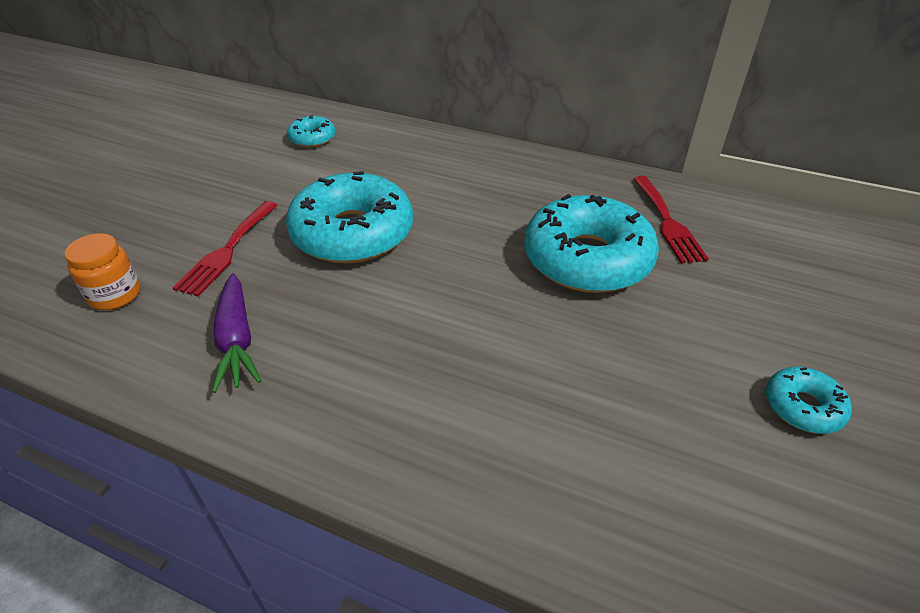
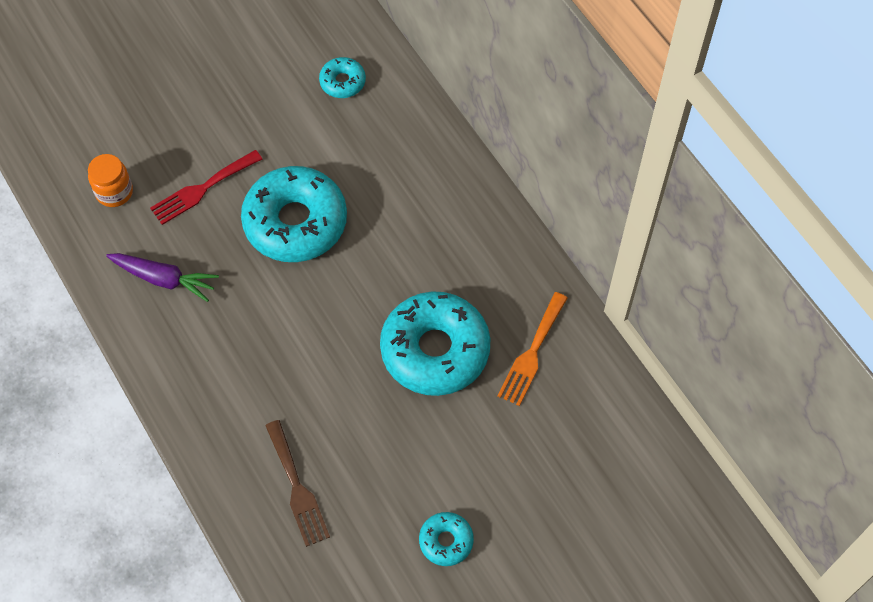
camera: 35 degrees right, 20 degrees up
purple carrot [212,273,261,393] -> purple carrot turned 90 degrees counterclockwise [106,253,219,302]
red fork [633,176,709,264] -> orange fork [497,292,568,406]
none -> brown fork [265,420,330,547]

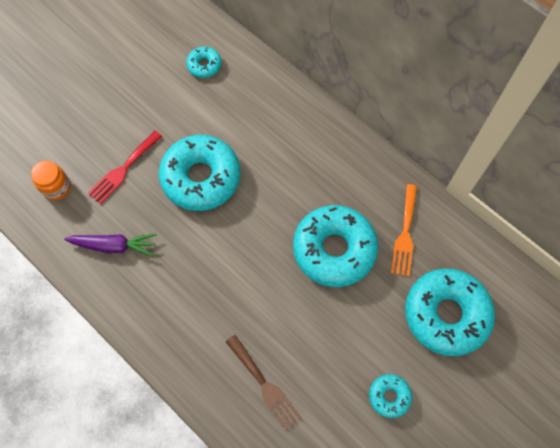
camera: 15 degrees left, 5 degrees up
none -> turquoise donut [405,268,495,356]

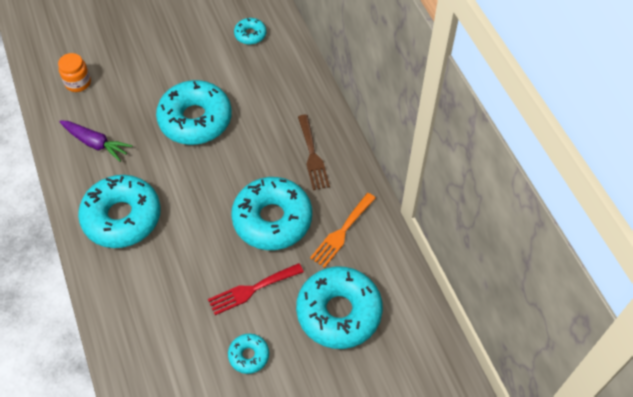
camera: 25 degrees right, 10 degrees down
red fork [87,131,163,204] -> red fork moved to [208,263,304,315]
brown fork [226,335,302,430] -> brown fork moved to [298,115,330,190]
none -> turquoise donut [78,175,161,248]

